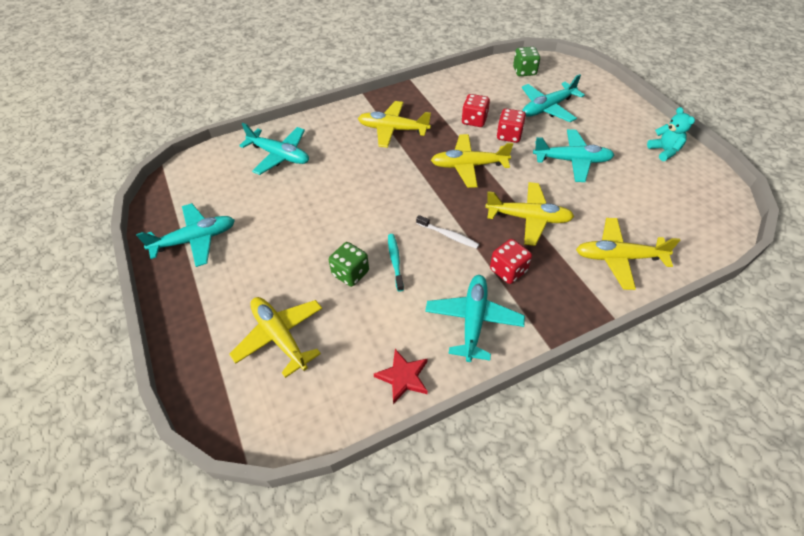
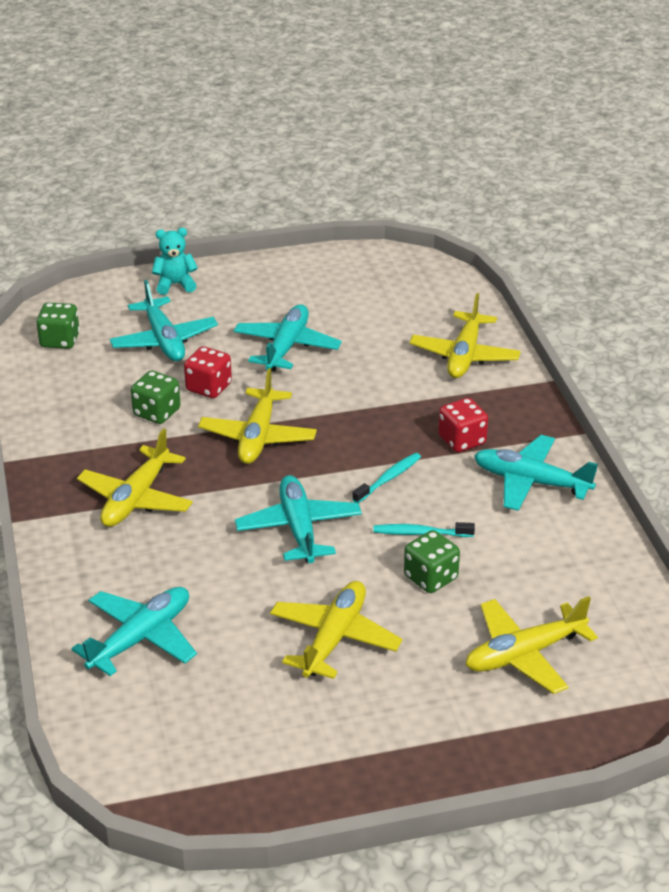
camera: 80 degrees left, 15 degrees down
turquoise plane [136,203,235,267] -> turquoise plane moved to [235,475,362,563]
red star [374,349,428,404] -> none
white toothbrush [416,215,479,249] -> turquoise toothbrush [352,453,421,503]
red dice [462,94,490,127] -> green dice [131,371,181,424]
yellow plane [485,182,574,246] -> yellow plane moved to [270,581,402,679]
turquoise teddy bear [647,107,695,161] -> turquoise teddy bear moved to [152,228,198,295]

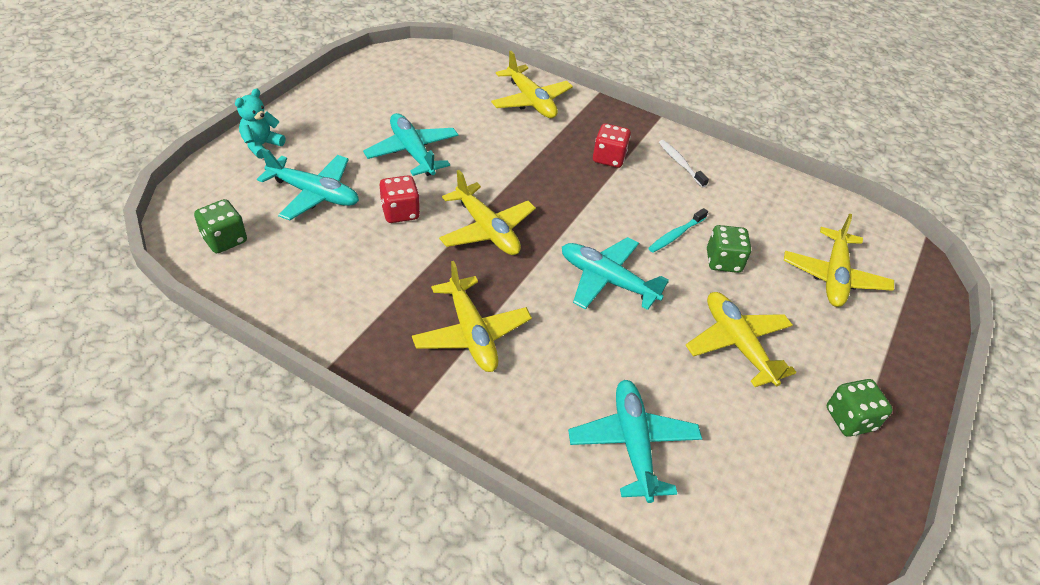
camera: 50 degrees left, 10 degrees up
green dice [131,371,181,424] -> green dice moved to [827,379,893,437]
turquoise toothbrush [352,453,421,503] -> none
turquoise plane [474,435,598,511] -> white toothbrush [659,140,709,188]

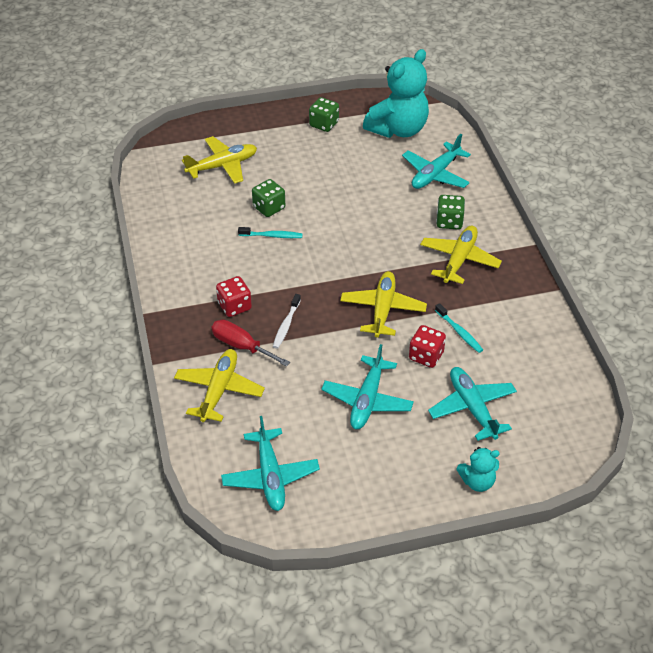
camera: 130 degrees left, 0 degrees up
green dice [194,199,247,253] -> green dice moved to [436,195,465,229]
turquoise plane [562,237,669,310] -> turquoise plane moved to [221,416,320,511]
white toothbrush [659,140,709,188] -> white toothbrush moved to [273,294,301,349]
yellow plane [686,292,796,387] -> none
none -> red screwdriver [212,320,290,367]
none -> turquoise teddy bear [363,49,429,138]
none -> turquoise toothbrush [435,303,483,353]

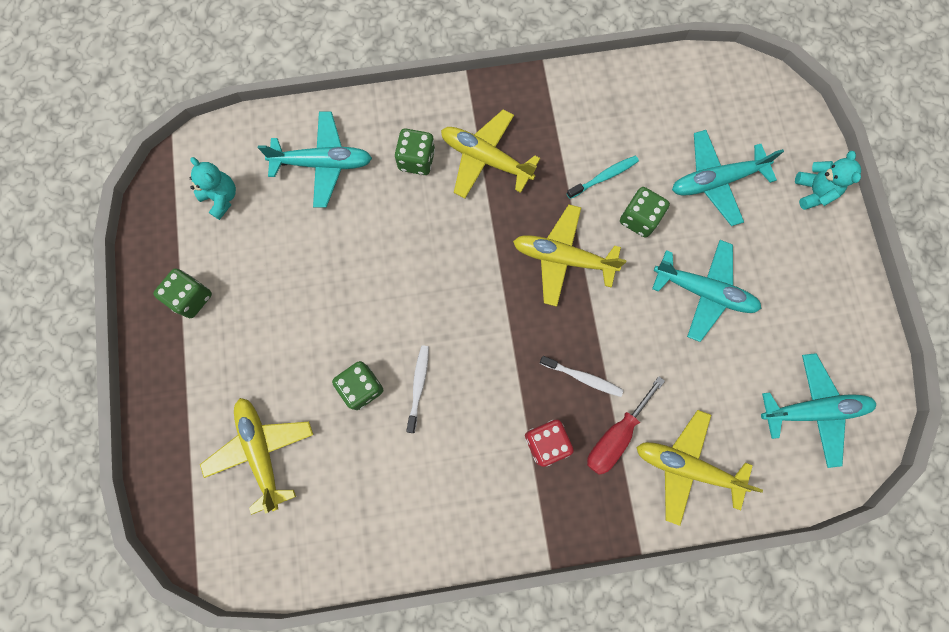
camera: 85 degrees left, 30 degrees up
turquoise toothbrush [238,227,303,238] -> white toothbrush [406,345,429,433]
turquoise teddy bear [363,49,429,138] -> turquoise teddy bear [190,157,236,220], size x0.48
turquoise plane [402,134,471,189] -> turquoise plane turned 45 degrees counterclockwise [258,112,372,208]
red dice [409,325,446,368] -> green dice [620,187,670,237]

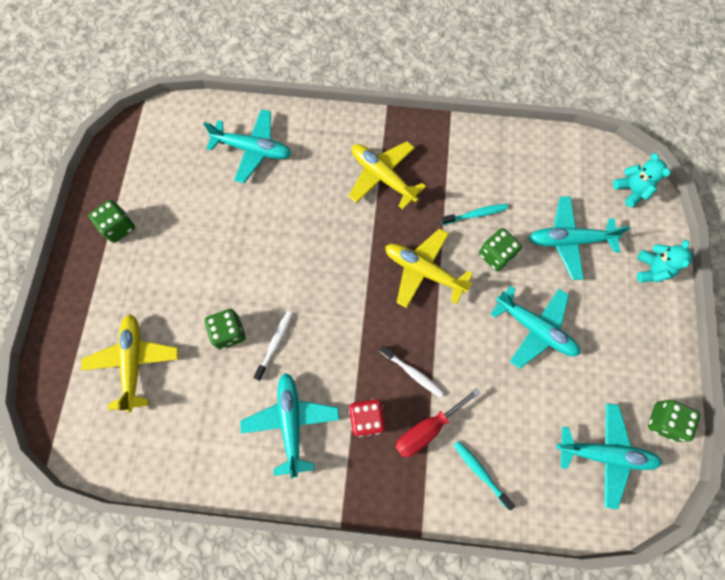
camera: 15 degrees right, 5 degrees down
turquoise teddy bear [190,157,236,220] -> turquoise teddy bear moved to [613,153,670,208]
green dice [395,128,435,175] -> green dice moved to [648,400,700,442]
yellow plane [636,410,763,526] -> turquoise toothbrush [454,441,515,510]
none -> turquoise plane [240,373,340,478]

